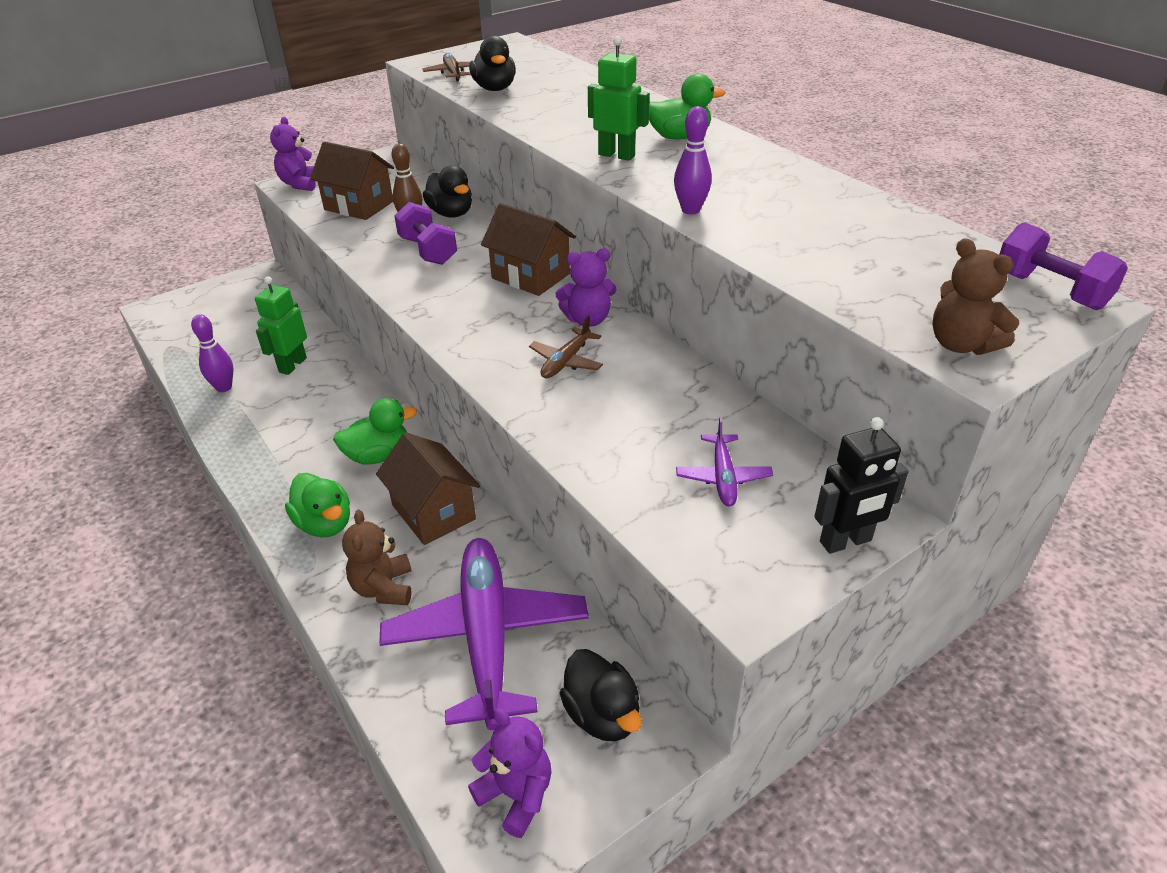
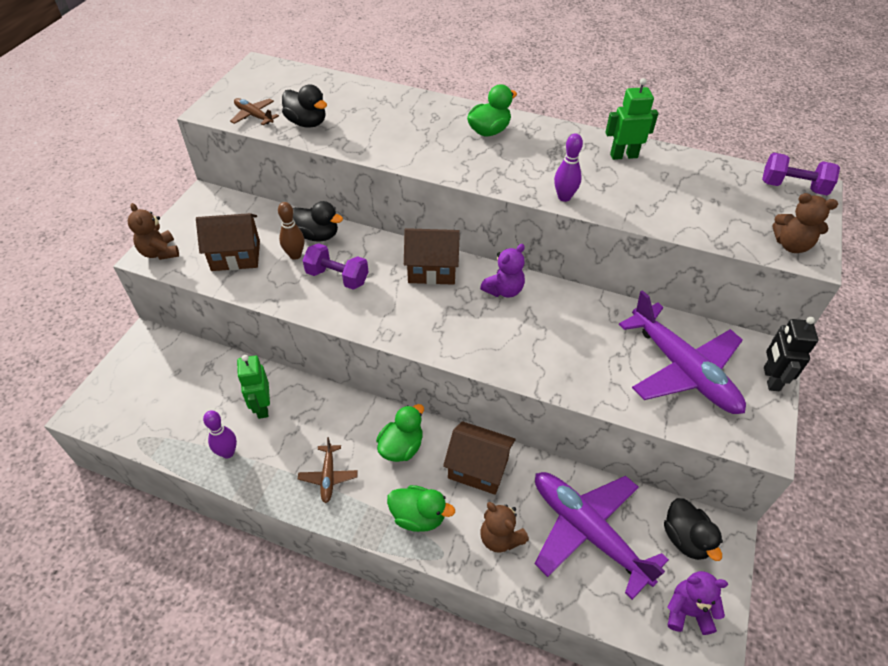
camera: 35 degrees left, 10 degrees up
purple teddy bear [270,117,316,191] -> brown teddy bear [128,203,179,260]
brown plane [529,316,603,378] -> brown plane moved to [298,437,358,503]
black duck [560,649,642,741] -> black duck turned 45 degrees clockwise [664,498,723,561]
green robot [588,36,650,161] -> green robot moved to [605,78,658,160]
purple plane [676,418,773,506] -> purple plane [619,290,746,414], size x2.22
black robot [814,417,908,554] -> black robot turned 150 degrees clockwise [764,317,818,391]

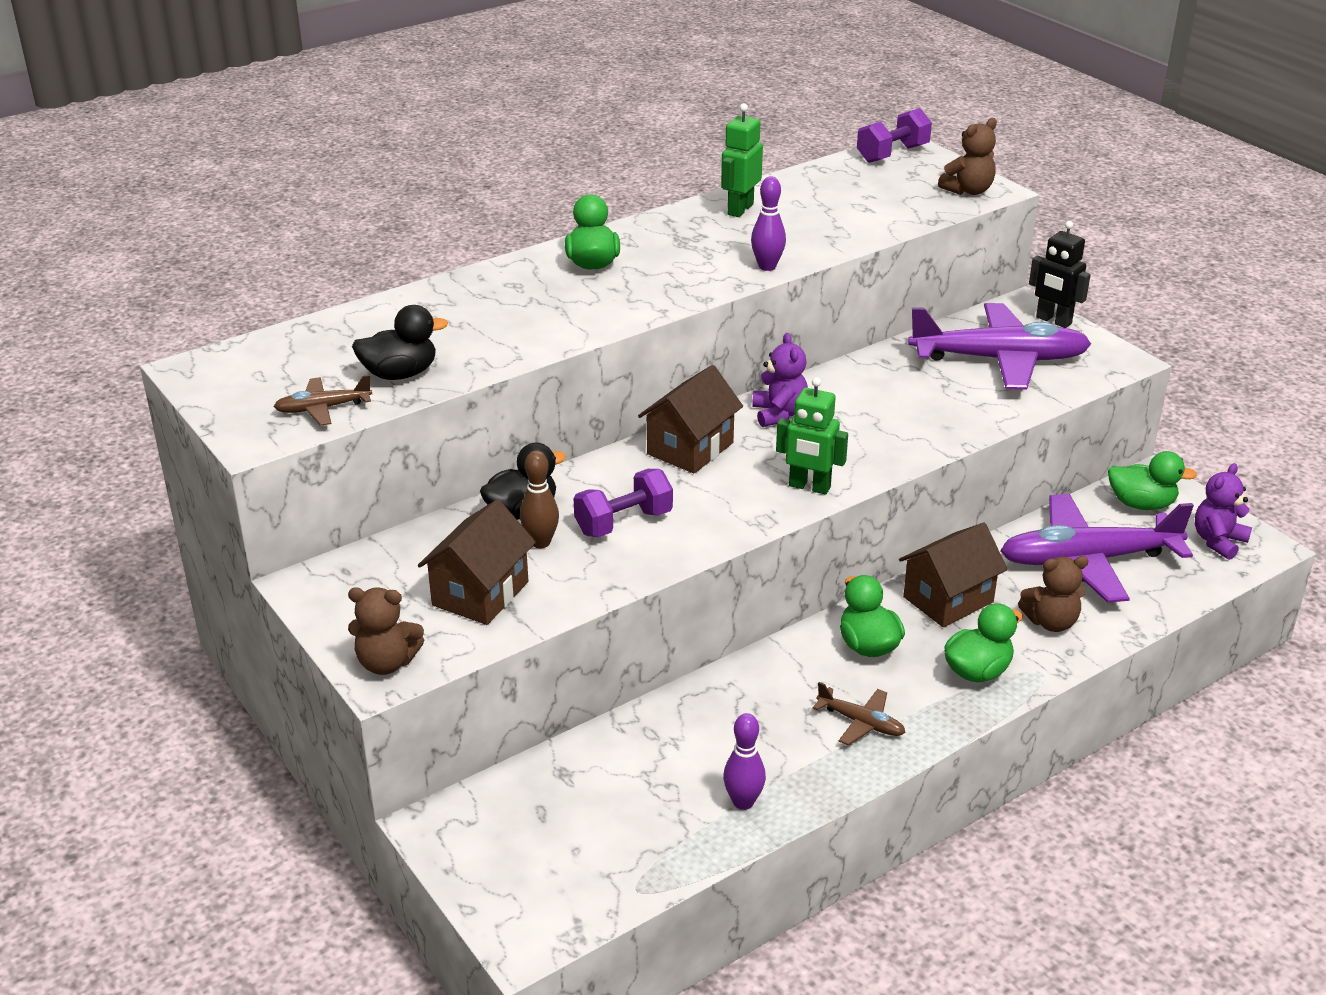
camera: 55 degrees left, 15 degrees down
green robot [237,355,270,419] -> green robot moved to [776,377,848,495]
black duck [664,498,723,561] -> green duck [1108,451,1197,510]

